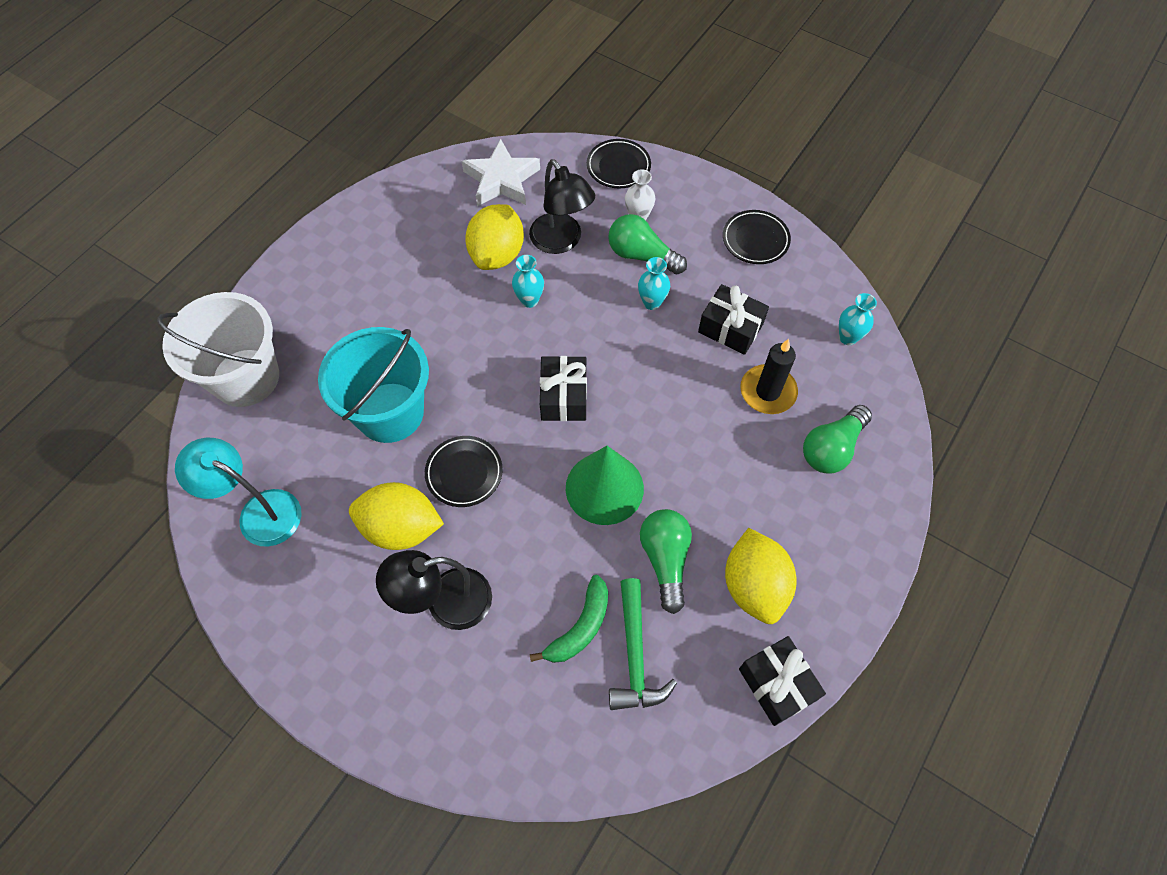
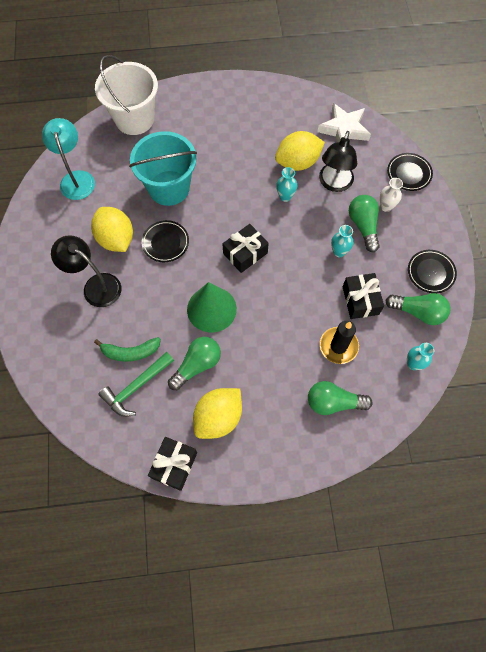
camera: 50 degrees right, 5 degrees up
none -> green light bulb [385,293,451,325]

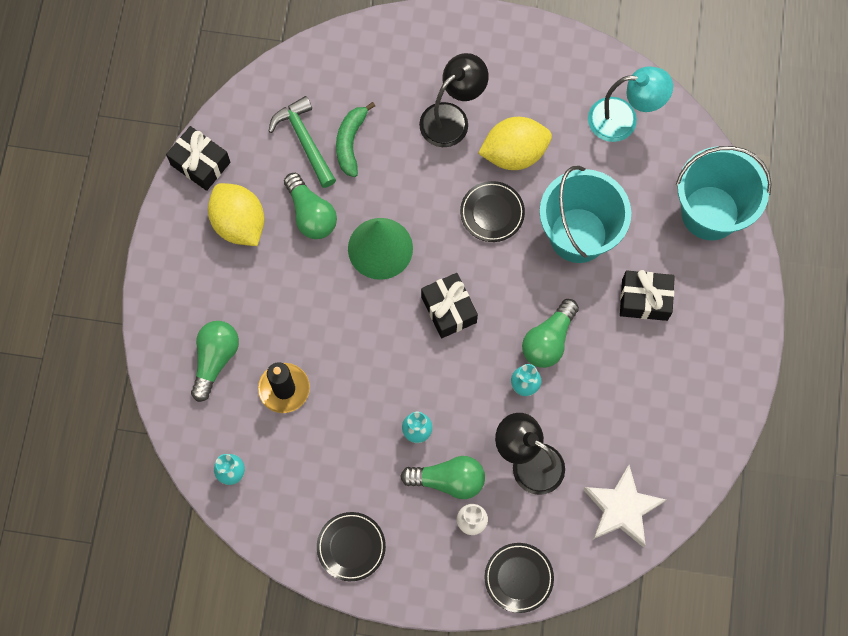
camera: 105 degrees right, 5 degrees up
white bucket [95,55,158,135] -> turquoise bucket [676,146,772,240]
yellow lemon [275,131,325,171] -> none
black gift [343,273,384,319] -> black gift moved to [620,270,675,321]
green light bulb [385,293,451,325] -> green light bulb moved to [522,299,579,368]

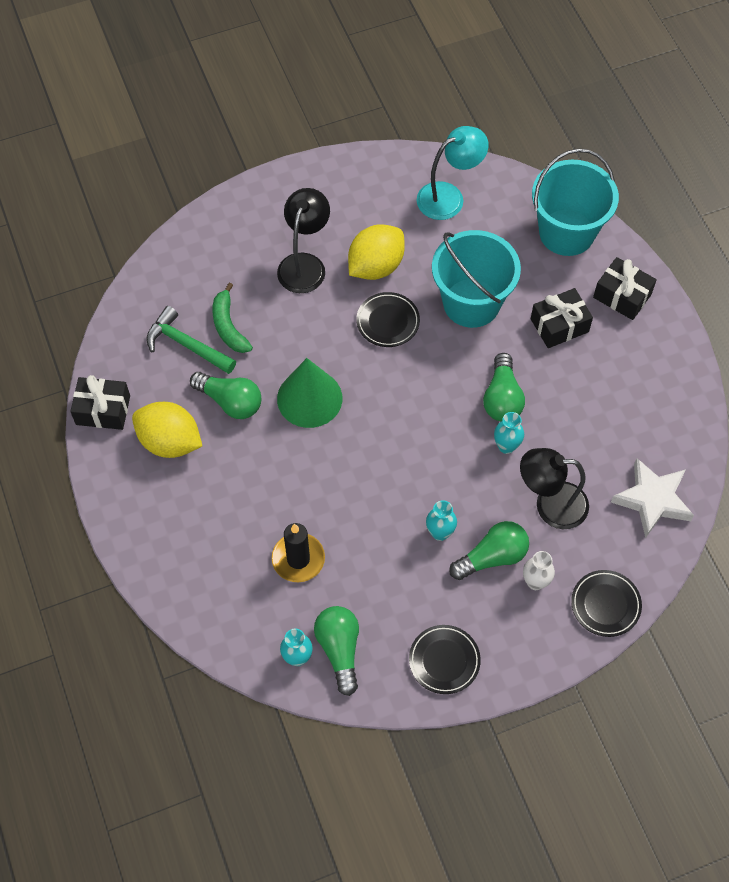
camera: 30 degrees left, 10 degrees down
green light bulb [191,321,239,402] -> green light bulb moved to [314,606,359,696]
black gift [421,273,478,338] -> black gift moved to [593,257,657,320]

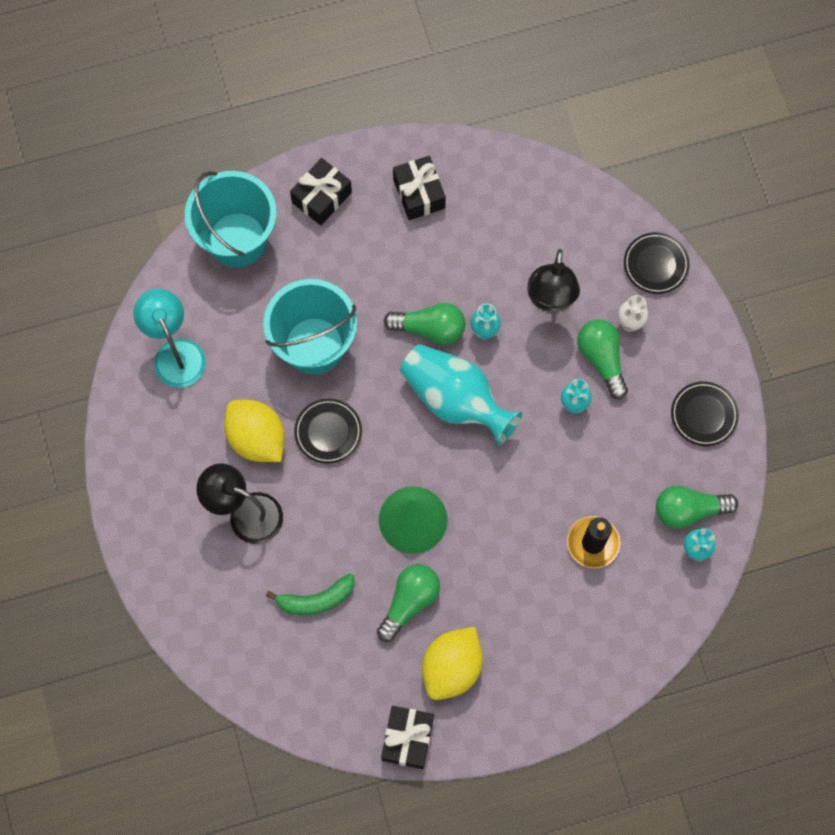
camera: 85 degrees left, 10 degrees up
green hammer [146,306,236,374] -> none
black gift [531,288,593,348] -> black gift moved to [393,156,446,220]
white star [611,458,694,538] -> none
none -> turquoise vase [400,344,522,446]

